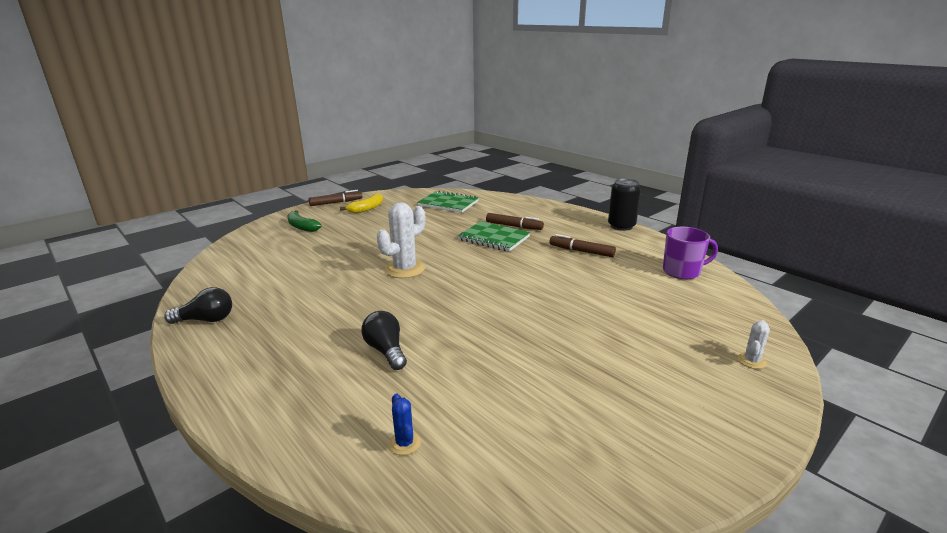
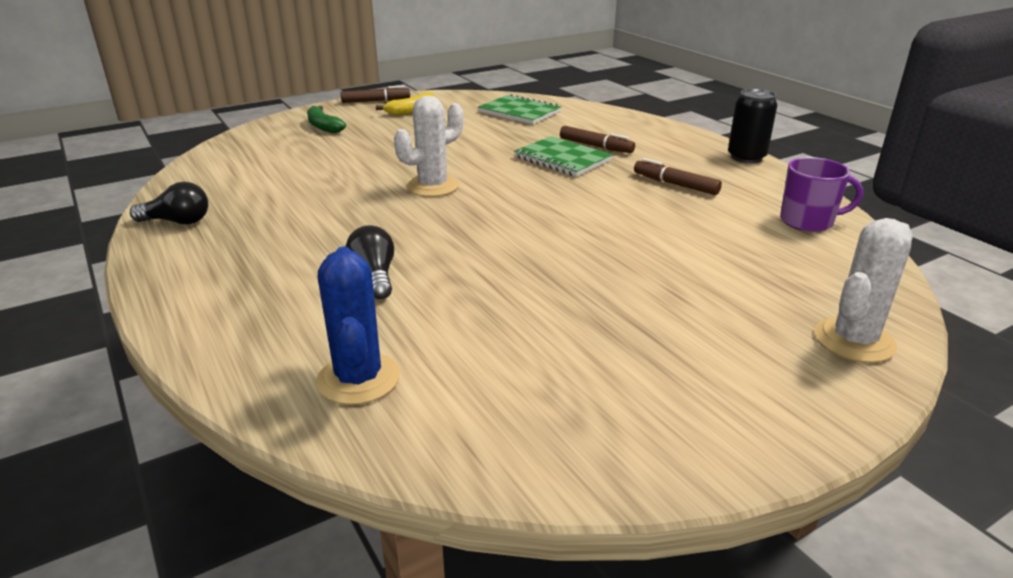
camera: 10 degrees right, 5 degrees up
blue cactus [389,393,421,455] -> blue cactus [316,246,400,405], size x2.08
white cactus [738,320,770,369] -> white cactus [814,218,913,363], size x2.08

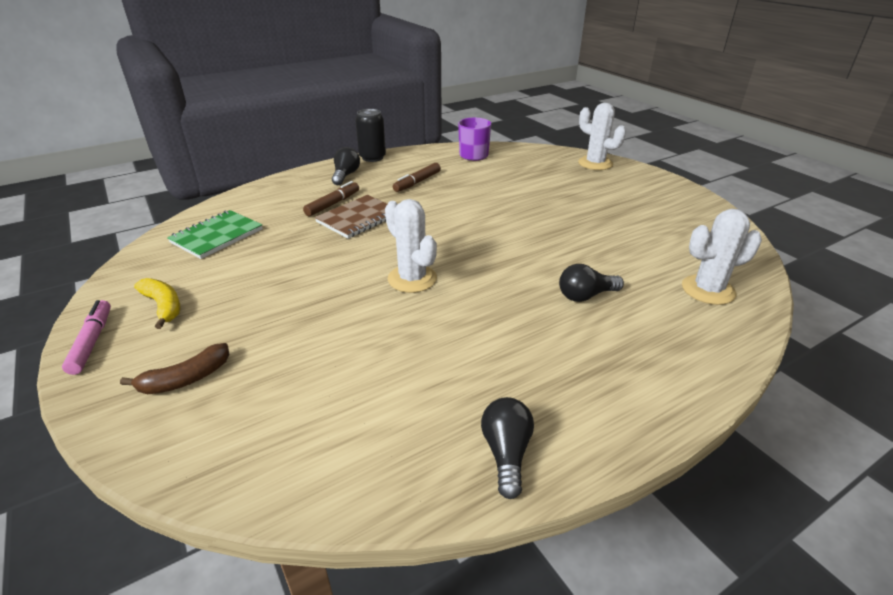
camera: 90 degrees left, 5 degrees up
green banana [307,106,346,133] -> brown banana [120,343,229,394]
blue cactus [316,246,400,405] -> white cactus [682,209,762,305]
brown marker [341,85,410,103] -> pink marker [62,300,111,375]
green notebook [514,136,613,177] -> brown notebook [315,195,387,239]
none -> black light bulb [332,147,360,185]

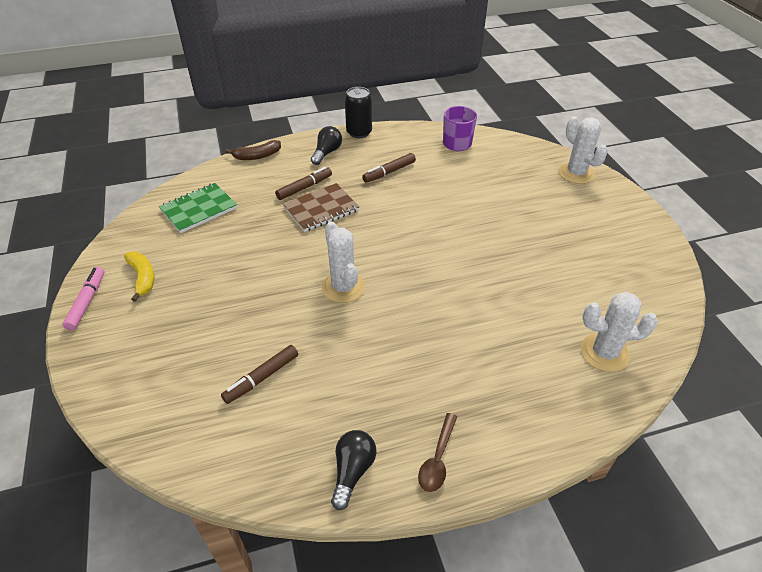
camera: 15 degrees right, 10 degrees up
brown banana [120,343,229,394] -> brown banana moved to [226,140,281,160]
black light bulb [559,264,624,302] -> none
none -> brown marker [221,345,298,404]
none -> brown spoon [418,413,457,492]

